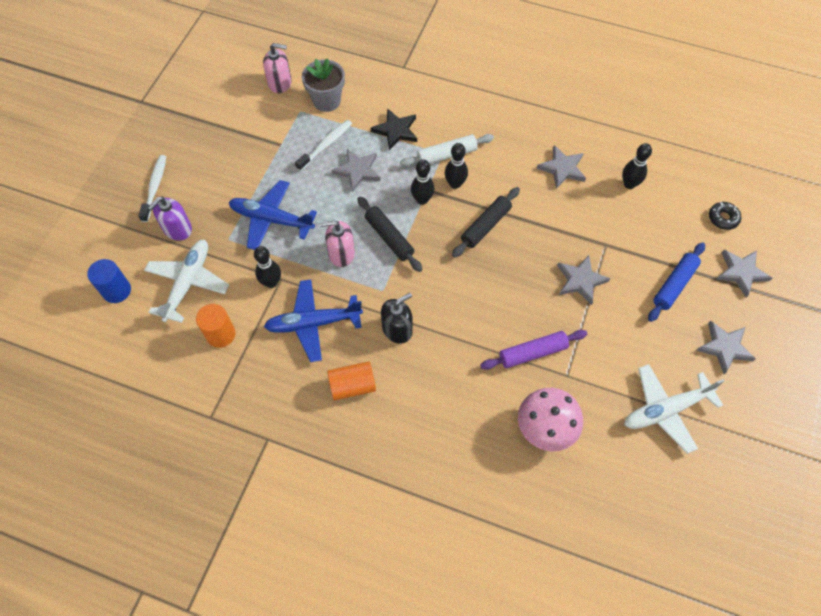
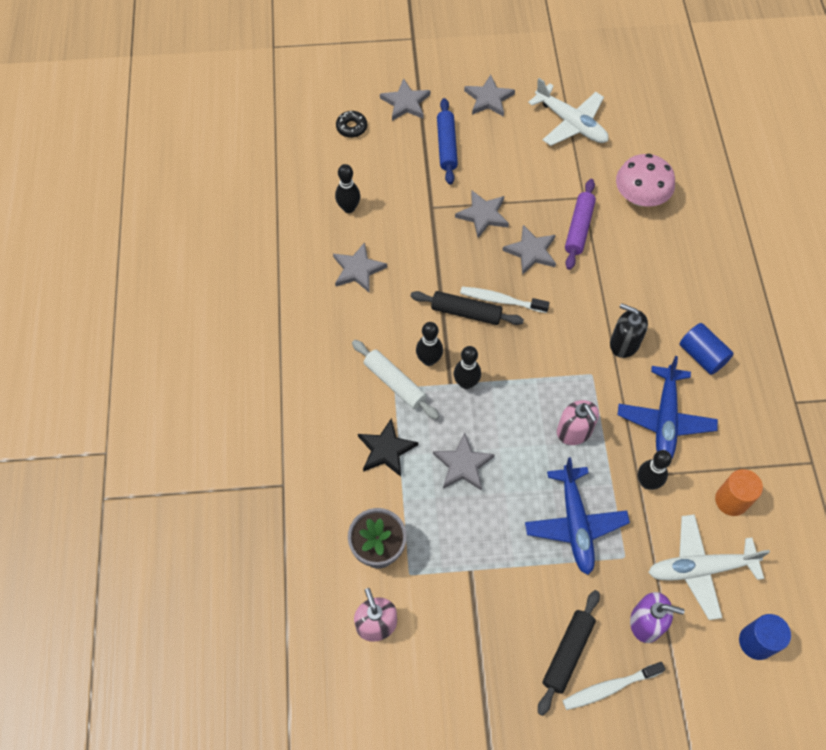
camera: 115 degrees left, 0 degrees up
blue plane [264,279,363,362] -> blue plane turned 45 degrees clockwise [618,356,718,458]
white toothbrush [295,120,352,171] -> white toothbrush moved to [460,287,550,313]
orange cylinder [327,361,376,401] -> blue cylinder [679,323,734,375]
black rolling pin [357,196,423,272] -> black rolling pin moved to [538,590,600,716]
purple rolling pin [480,330,587,370] -> purple rolling pin turned 60 degrees clockwise [565,179,596,270]
blue rolling pin [648,242,705,322] -> blue rolling pin turned 75 degrees clockwise [437,98,458,185]
none -> grey star [502,225,556,275]

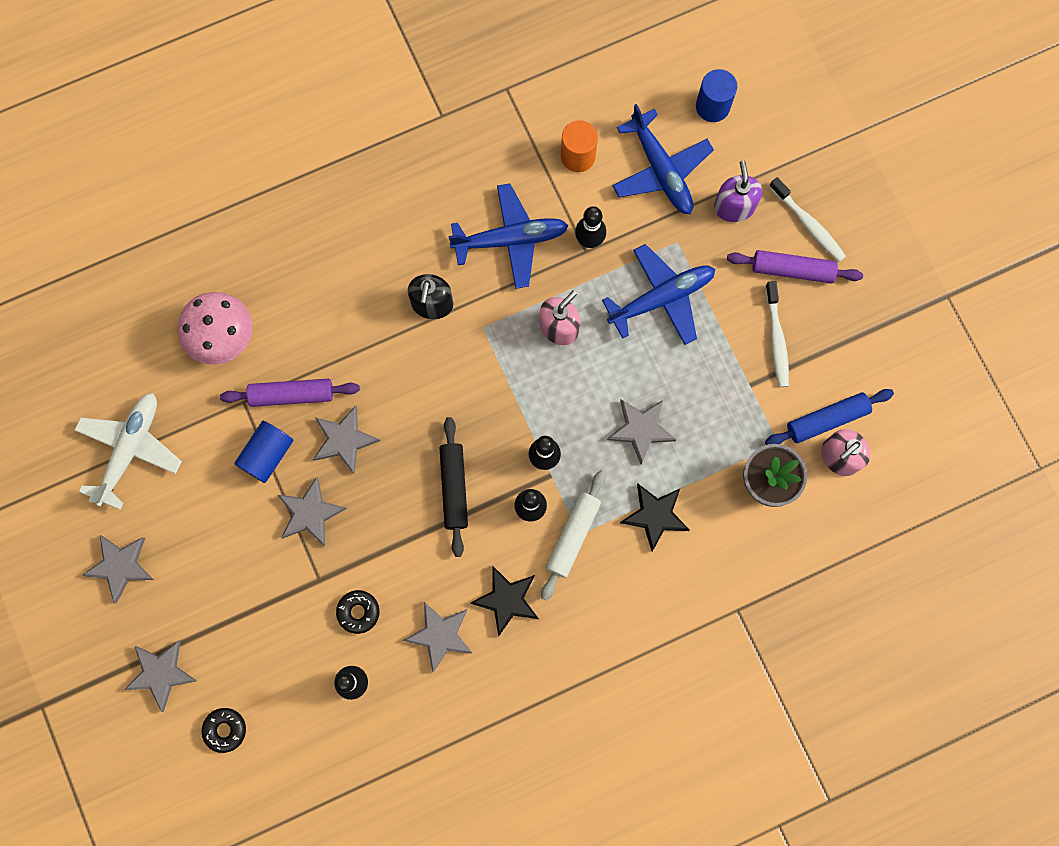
camera: 110 degrees left, 15 degrees up
blue rolling pin [437,98,458,185] -> blue rolling pin moved to [765,389,894,445]
white toothbrush [460,287,550,313] -> white toothbrush moved to [765,281,789,387]
black rolling pin [538,590,600,716] -> purple rolling pin [727,250,863,284]
white plane [648,514,770,620] -> blue plane [612,104,714,214]
blue cylinder [679,323,734,375] -> blue cylinder moved to [234,421,293,483]
none -> black donut [336,590,380,634]
none -> black star [470,565,539,636]

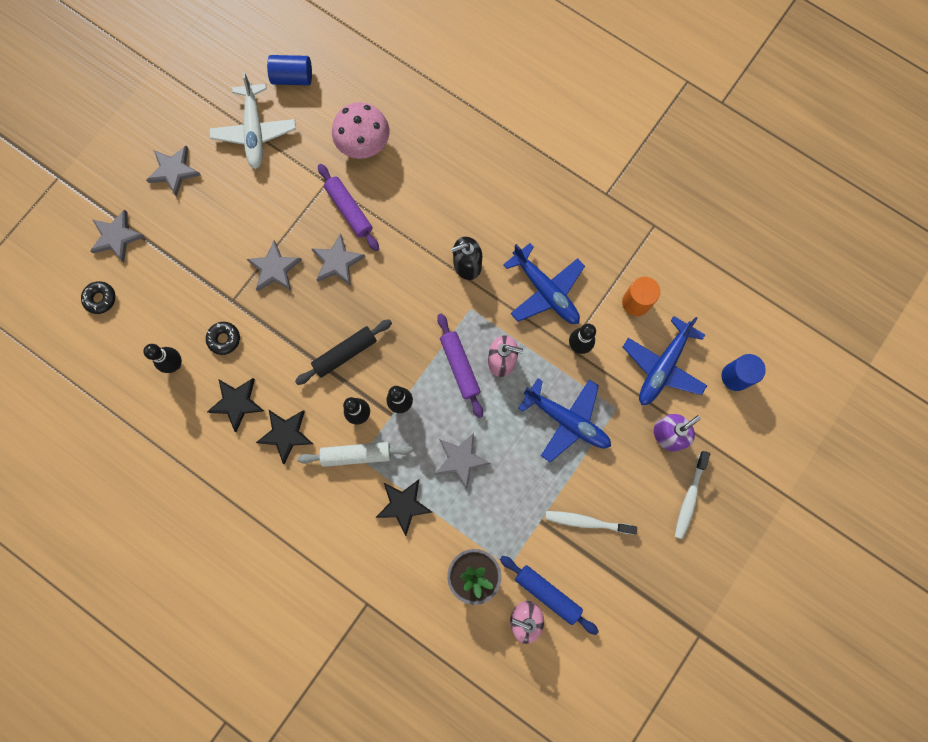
camera: 60 degrees right, 0 degrees up
white plane [74,393,182,510] -> white plane turned 90 degrees clockwise [209,72,296,169]
blue cylinder [234,421,293,483] -> blue cylinder moved to [267,55,312,85]
grey star [403,602,472,673] -> black star [207,378,264,432]
purple rolling pin [727,250,863,284] -> purple rolling pin moved to [437,314,483,418]
white toothbrush [765,281,789,387] -> white toothbrush turned 45 degrees clockwise [545,511,637,534]

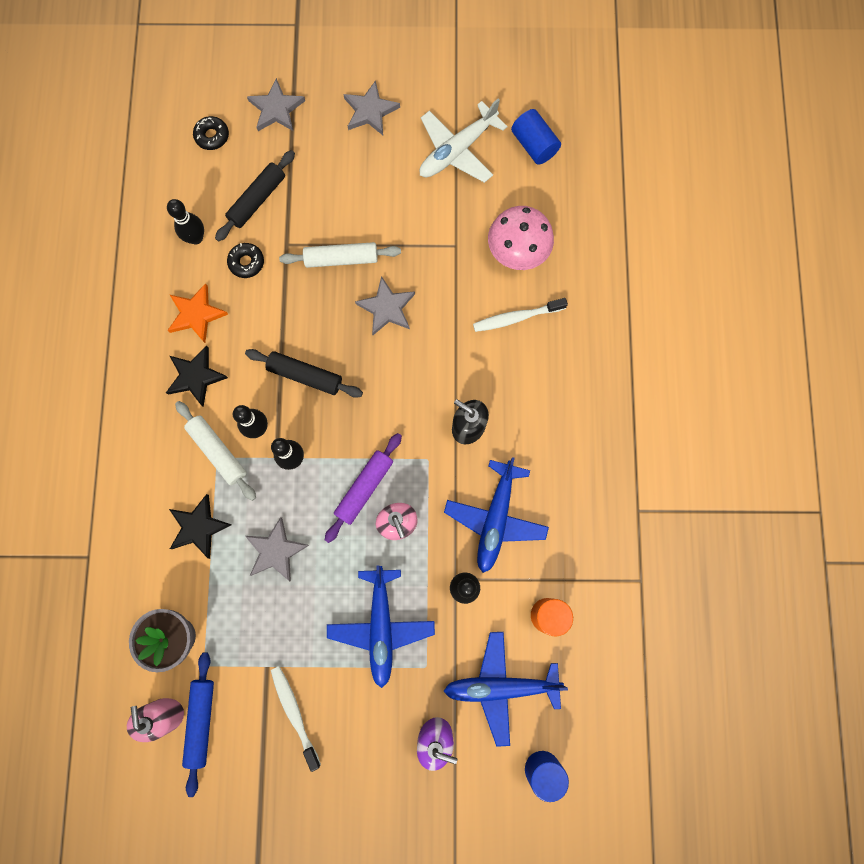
camera: 55 degrees right, 0 degrees up
black star [207,378,264,432] -> orange star [168,283,228,343]
grey star [247,240,302,291] -> white rolling pin [279,242,401,268]
purple rolling pin [318,164,379,251] -> none
white toothbrush [675,451,710,539] -> white toothbrush moved to [473,298,568,332]
none -> black rolling pin [215,150,295,241]

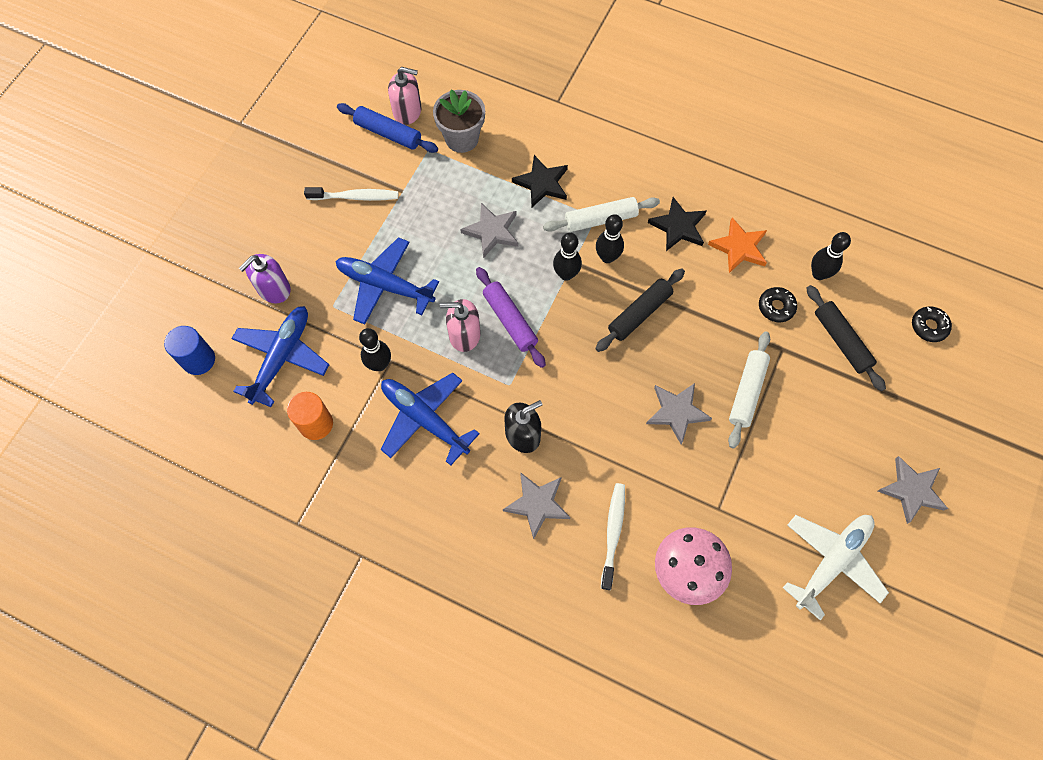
camera: 115 degrees right, 10 degrees down
grey star [247,78,305,131] -> grey star moved to [503,472,570,539]
white plane [420,98,507,183] -> white plane turned 60 degrees clockwise [783,515,889,620]
blue cylinder [511,109,561,165] -> none

